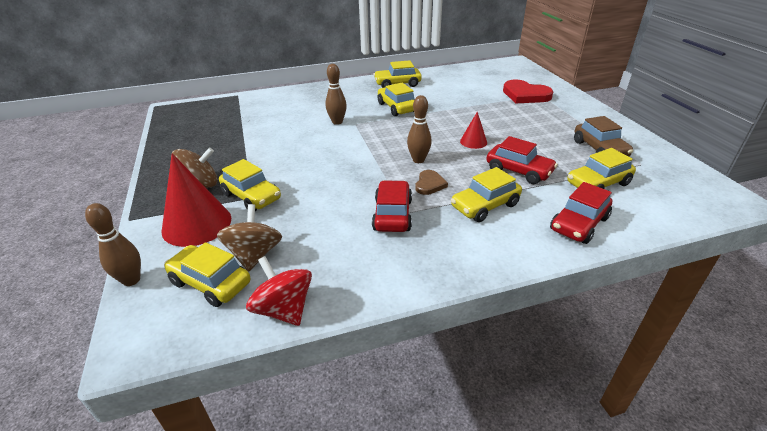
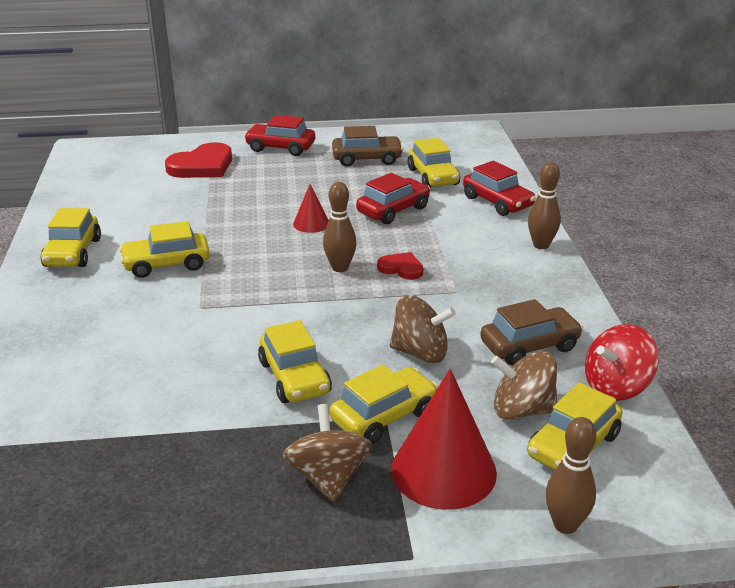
camera: 80 degrees left, 5 degrees down
brown bowling pin [326,64,347,125] -> brown bowling pin moved to [528,162,561,249]
red car [372,180,412,232] -> red car moved to [244,115,315,156]
brown heart [415,170,448,195] -> red heart [377,252,423,280]
yellow car [451,167,522,222] -> yellow car moved to [258,320,332,403]
none -> brown spinning top [390,295,456,363]
none -> brown car [480,299,583,366]

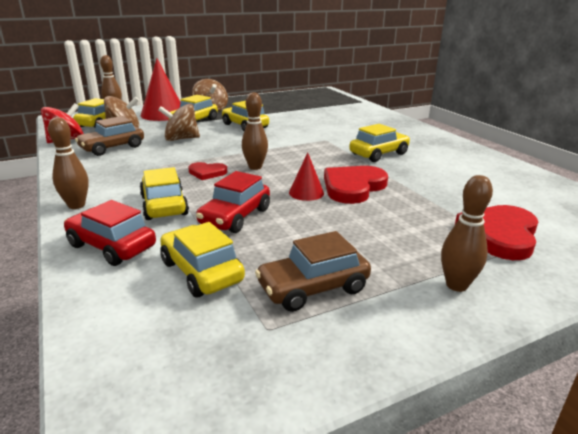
camera: 160 degrees right, 5 degrees down
yellow car [41,208,101,267] -> yellow car moved to [139,167,189,220]
red car [244,115,315,156] -> brown bowling pin [441,175,493,292]
none -> red heart [324,166,388,204]

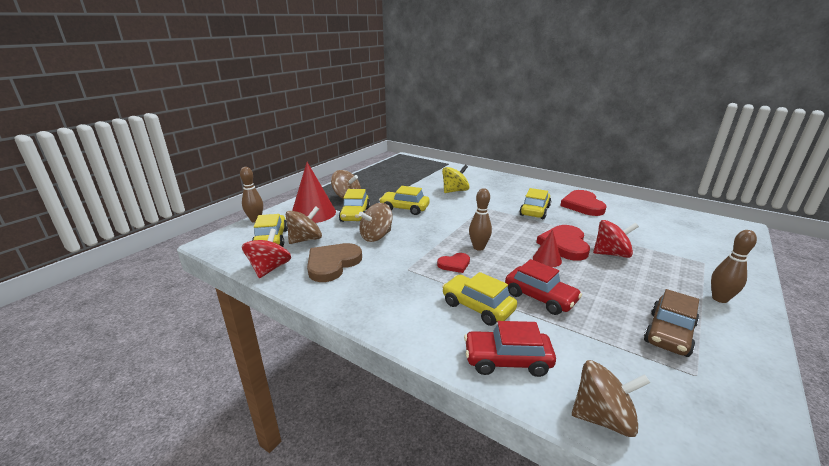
camera: 30 degrees left, 0 degrees up
brown bowling pin [48,117,89,209] -> none
brown car [75,116,144,156] -> brown heart [307,243,362,282]
yellow car [160,222,245,297] -> none
red car [196,171,270,233] -> red car turned 45 degrees counterclockwise [505,259,582,315]
red heart [455,205,538,260] -> red heart moved to [560,190,607,216]
none -> yellow spinning top [442,165,470,193]
none -> brown spinning top [572,360,650,437]
none -> red spinning top [593,220,639,258]

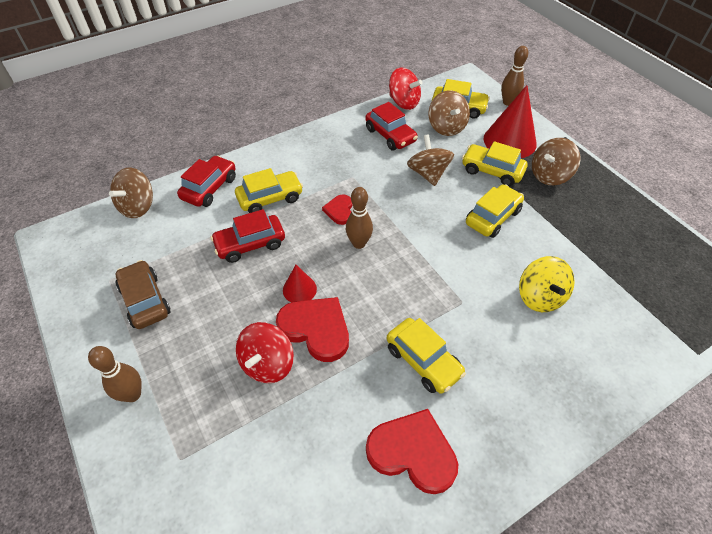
camera: 115 degrees right, 25 degrees up
brown heart [307,243,362,282] -> red car [365,102,418,150]

